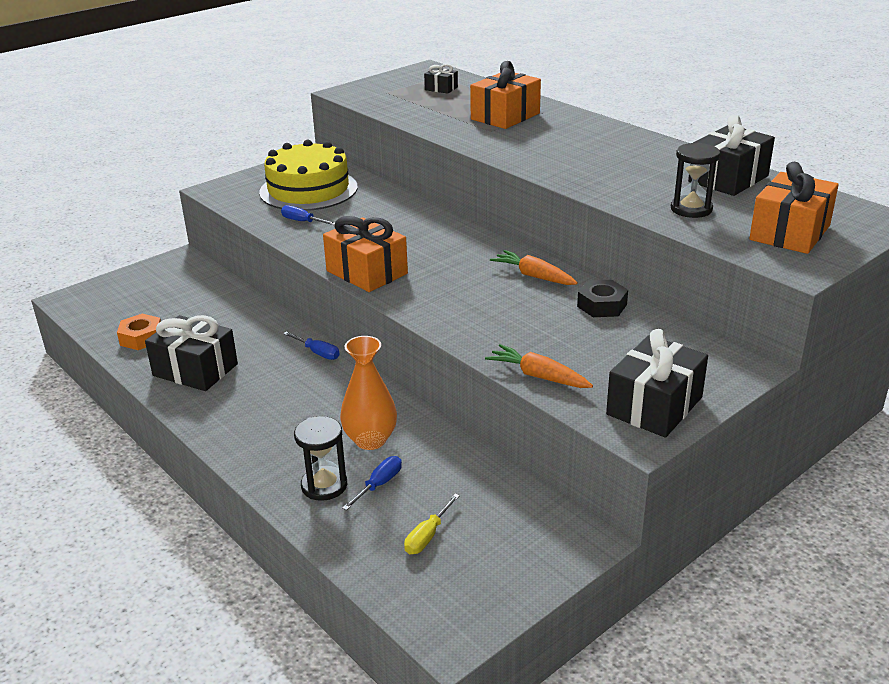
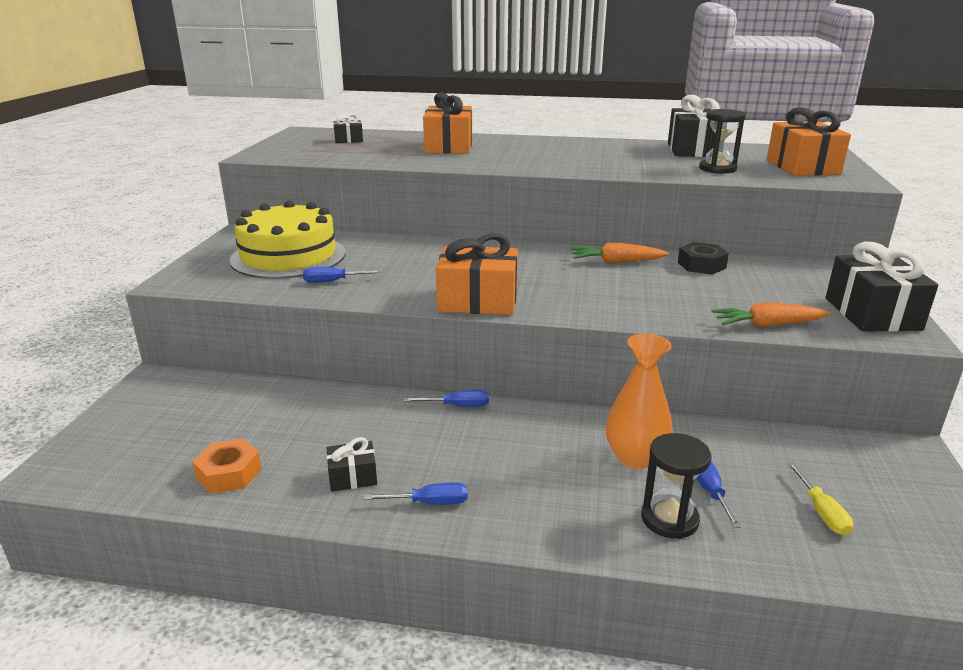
camera: 40 degrees left, 5 degrees down
black gift [145,315,238,391] -> black gift [327,437,377,492], size x0.51
none -> blue screwdriver [364,483,468,505]

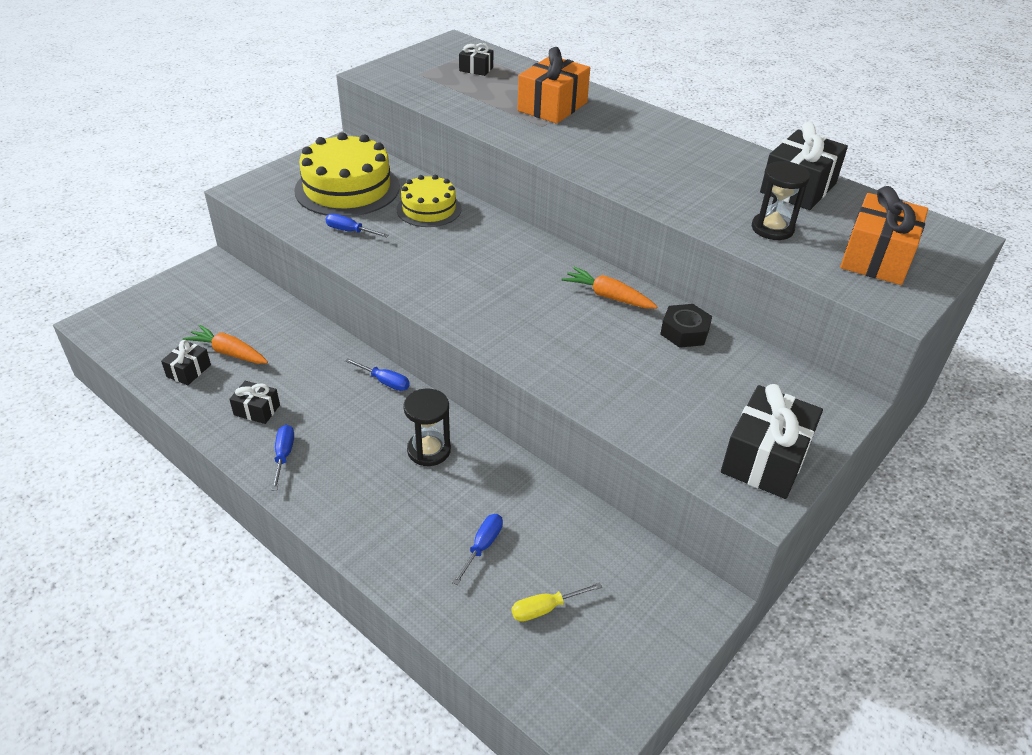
camera: 30 degrees right, 15 degrees up
orange nut [192,438,262,494] -> black gift [161,340,211,385]
blue screwdriver [364,483,468,505] -> blue screwdriver turned 120 degrees counterclockwise [272,425,294,490]
orange gift [436,233,518,315] -> none
orange vase [606,334,673,469] -> none
black hourglass [641,433,711,539] -> black hourglass moved to [403,388,451,466]
orange carrot [711,302,830,327] -> orange carrot moved to [183,324,268,364]
yellow screwdriver [787,462,853,536] -> yellow screwdriver turned 45 degrees clockwise [512,582,602,622]
none -> yellow cake [396,175,462,227]

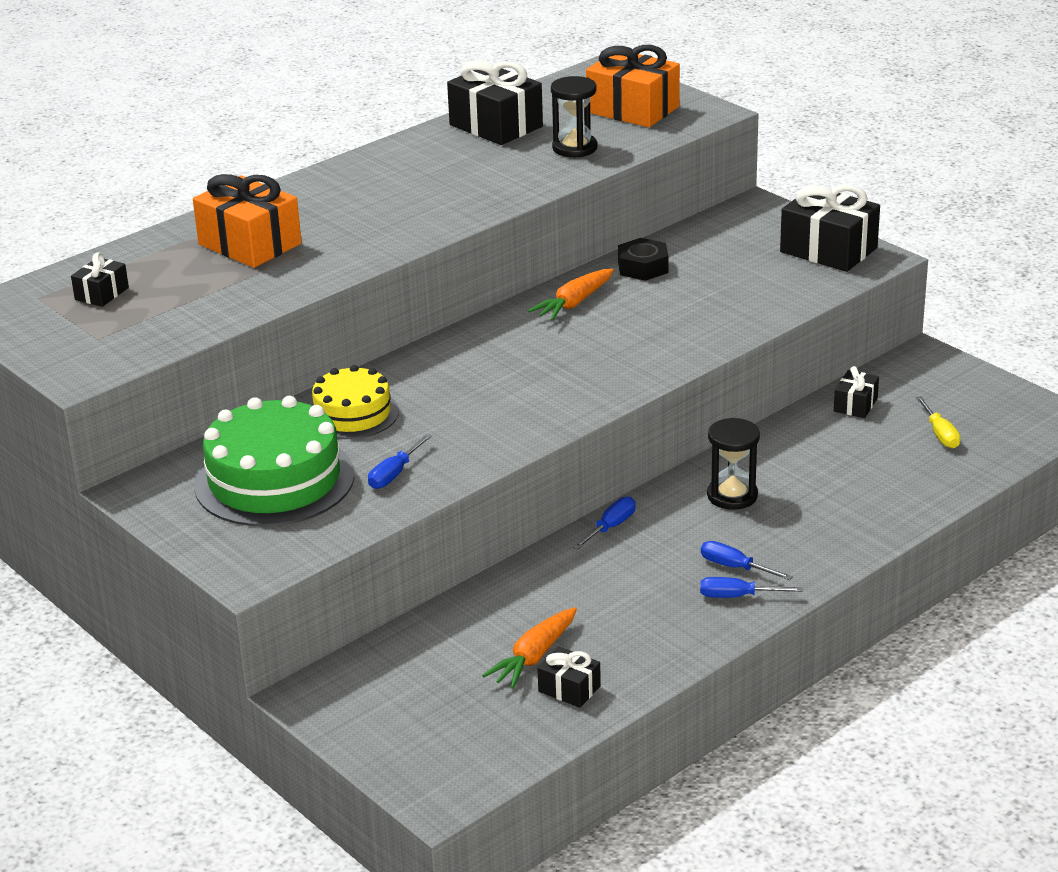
camera: 80 degrees left, 10 degrees down
black gift [229,381,280,424] -> black gift moved to [834,366,879,418]
yellow cake [294,132,400,217] -> green cake [194,396,355,527]
blue screwdriver [452,514,503,585] -> blue screwdriver moved to [701,541,793,580]

